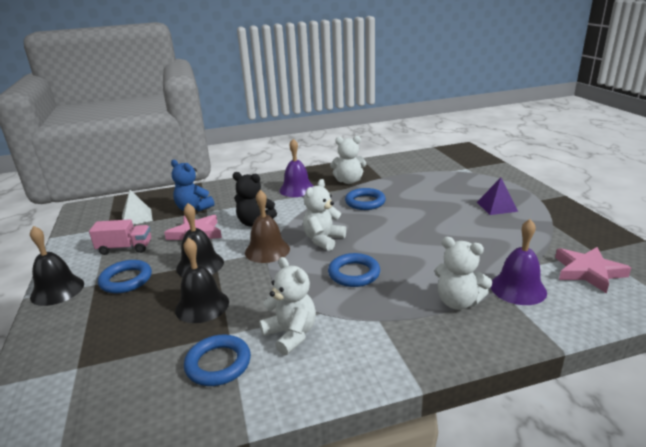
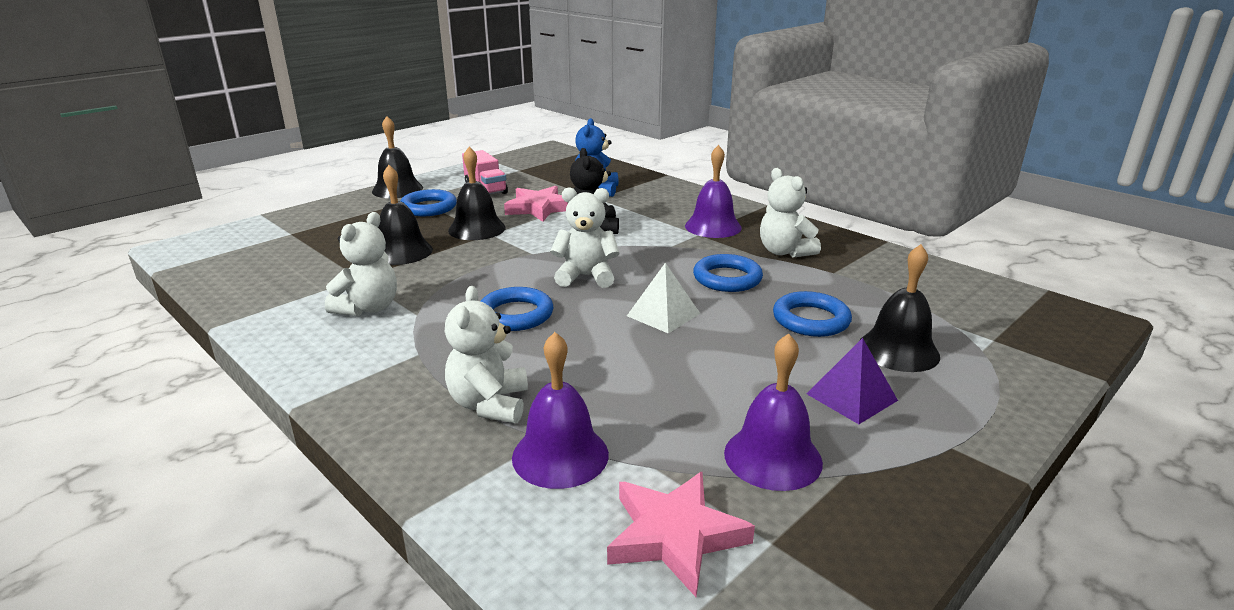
camera: 60 degrees right, 0 degrees up
white pyramid [122,190,153,225] -> white pyramid moved to [627,263,700,333]
blue ring [184,335,251,386] -> blue ring moved to [773,291,852,337]
brown bell [245,190,290,263] -> none
none -> purple bell [724,333,823,491]
none -> black bell [859,244,940,372]

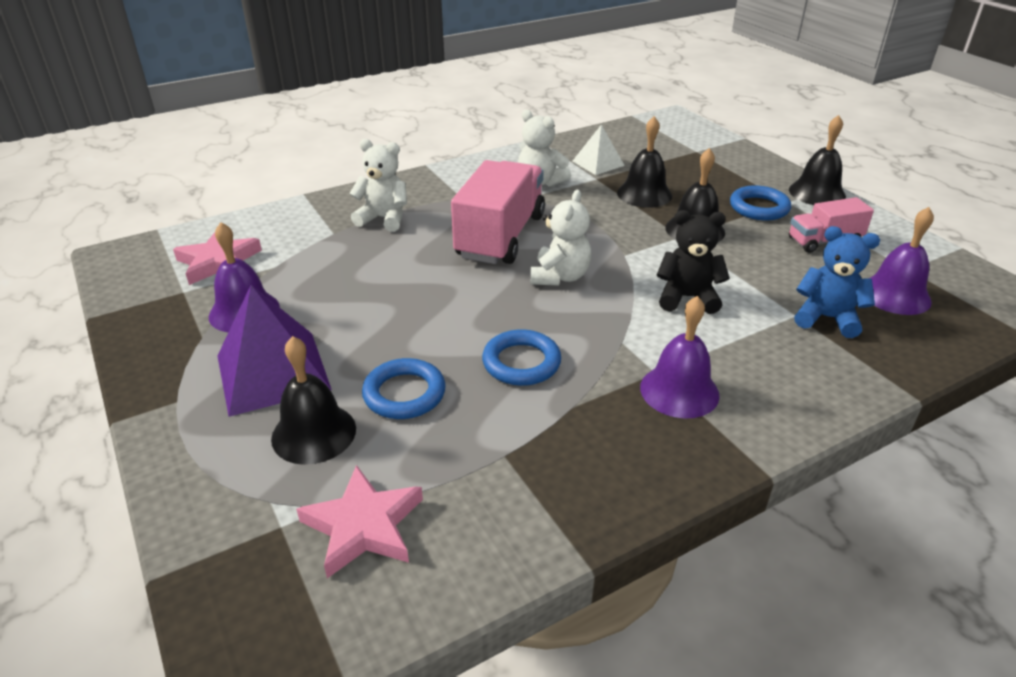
camera: 105 degrees right, 10 degrees up
blue ring [481,287,553,331] -> pink truck [451,160,545,264]
pink star [504,186,568,222] -> pink star moved to [296,465,423,578]
purple bell [512,332,609,489] -> purple bell moved to [870,207,934,315]
white pyramid [627,263,700,333] -> white pyramid moved to [572,124,625,175]
white teddy bear [760,168,821,258] -> none
purple pyramid [807,338,898,424] -> purple pyramid [217,285,332,417], size x1.74

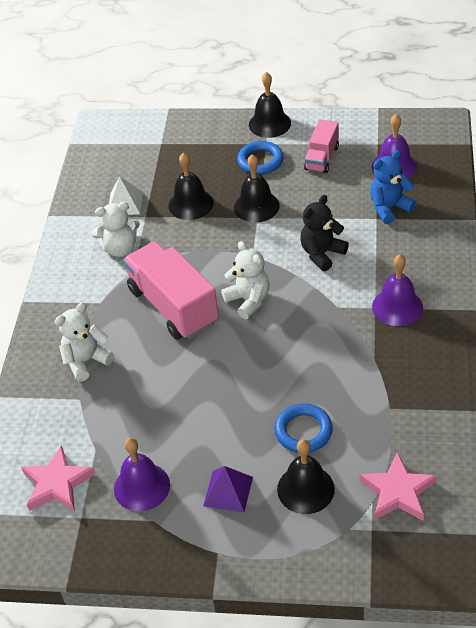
camera: 50 degrees left, 10 degrees up
purple pyramid [217,285,332,417] -> purple pyramid [203,466,253,512], size x0.57
blue ring [482,329,561,386] -> none

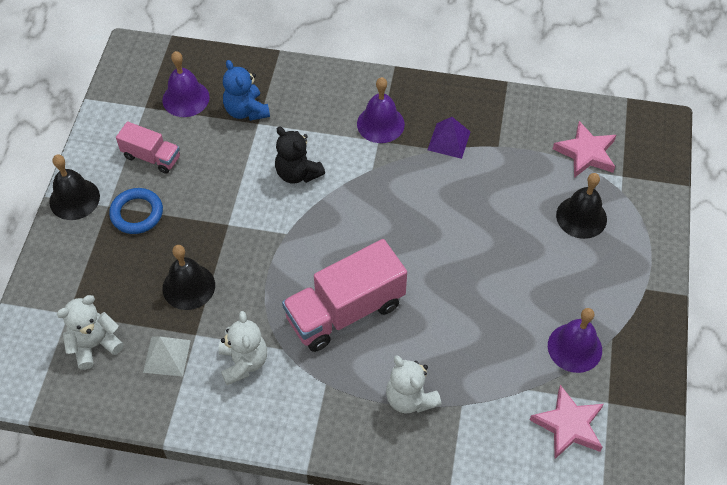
camera: 90 degrees left, 10 degrees up
purple pyramid [203,466,253,512] -> purple pyramid moved to [428,117,471,159]
white teddy bear [221,241,270,319] -> white teddy bear moved to [57,295,124,370]
black bell [234,154,280,222] -> none
blue ring [275,403,333,453] -> none

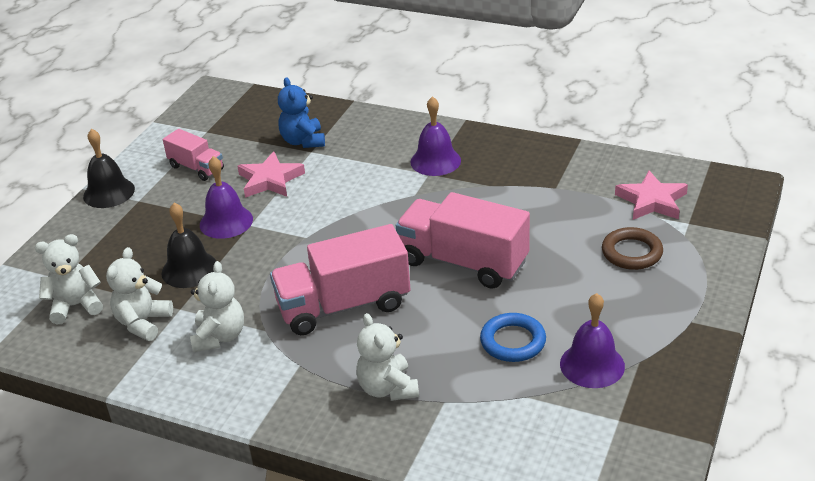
camera: 15 degrees right, 20 degrees down
blue ring [109,188,163,234] -> blue ring moved to [480,313,546,362]
white pyramid [143,336,191,377] -> white teddy bear [106,247,173,341]
purple bell [162,51,210,117] -> purple bell moved to [200,156,253,239]
black teddy bear [275,127,325,184] -> none
purple pyramid [428,117,471,159] -> none
pink star [530,385,604,459] -> pink star moved to [238,151,305,198]
black bell [556,173,607,239] -> brown ring [602,227,663,270]
none -> pink truck [396,192,530,289]

